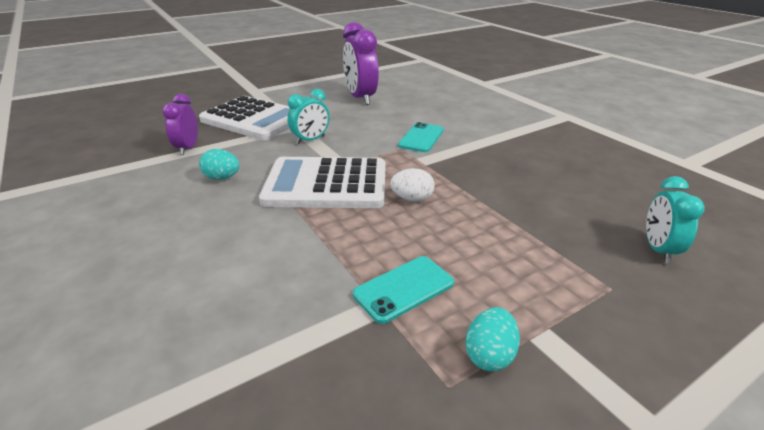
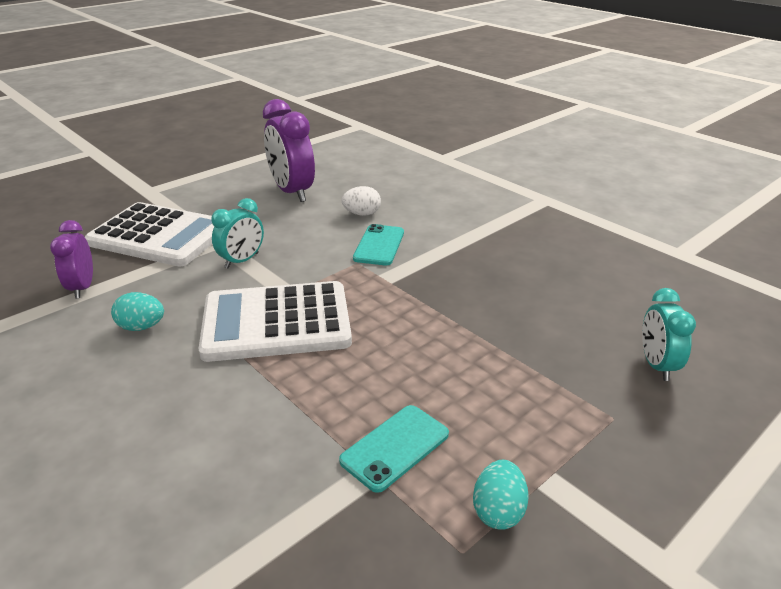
camera: 10 degrees left, 0 degrees up
white egg [390,168,435,202] -> white egg moved to [342,186,381,216]

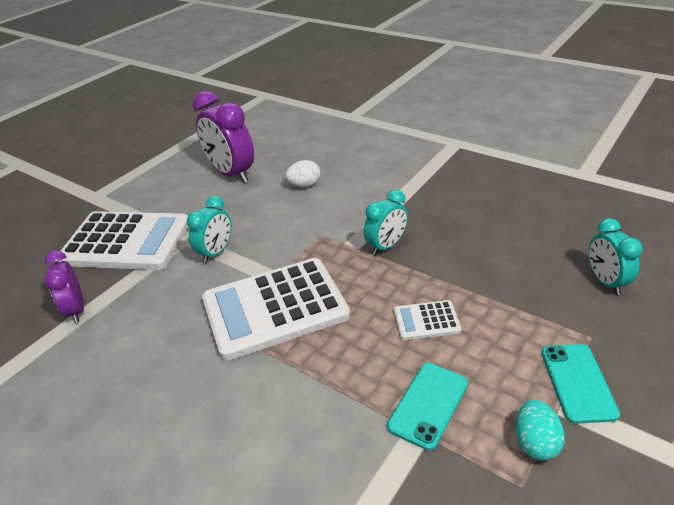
camera: 10 degrees left, 5 degrees up
turquoise egg [111,292,164,331] -> none
turquoise phone [353,224,404,265] -> turquoise phone moved to [541,344,620,424]
none -> turquoise clock [364,190,408,255]
none -> white calculator [394,300,461,340]

